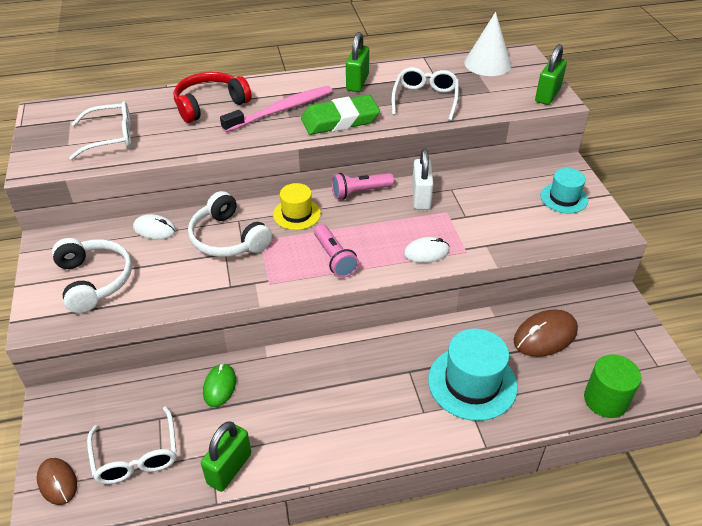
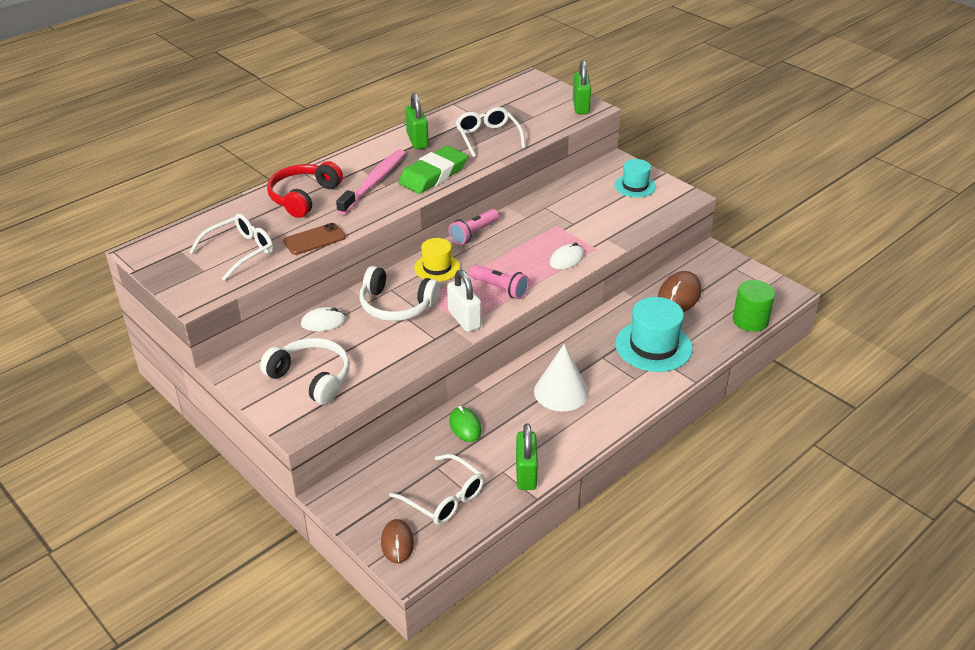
camera: 30 degrees left, 5 degrees down
brown mouse [37,458,77,505] -> brown mouse turned 60 degrees clockwise [381,519,414,563]
white padlock [412,149,433,210] -> white padlock moved to [447,270,481,332]
white cone [464,12,512,76] -> white cone moved to [534,344,589,411]
none -> brown phone [283,223,346,255]

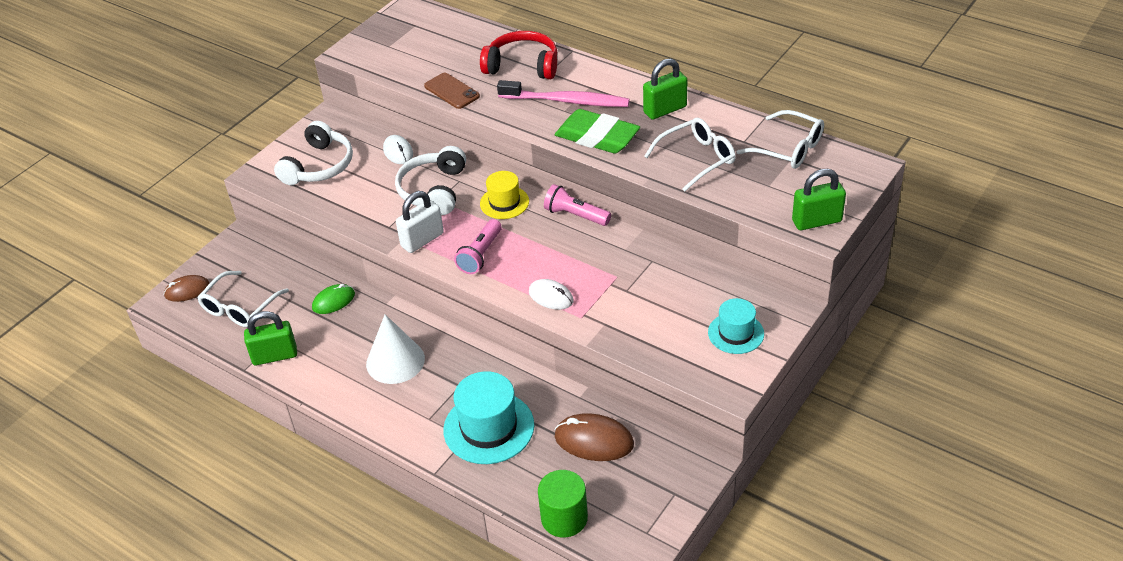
camera: 80 degrees right, 5 degrees up
white glasses [189,214,273,281] -> white glasses moved to [737,110,824,169]

